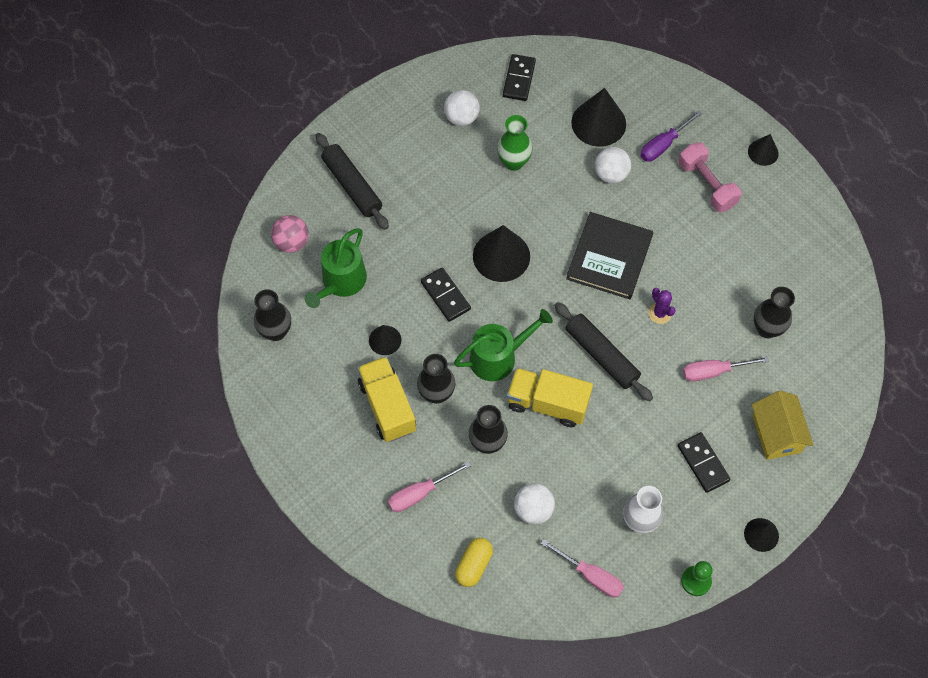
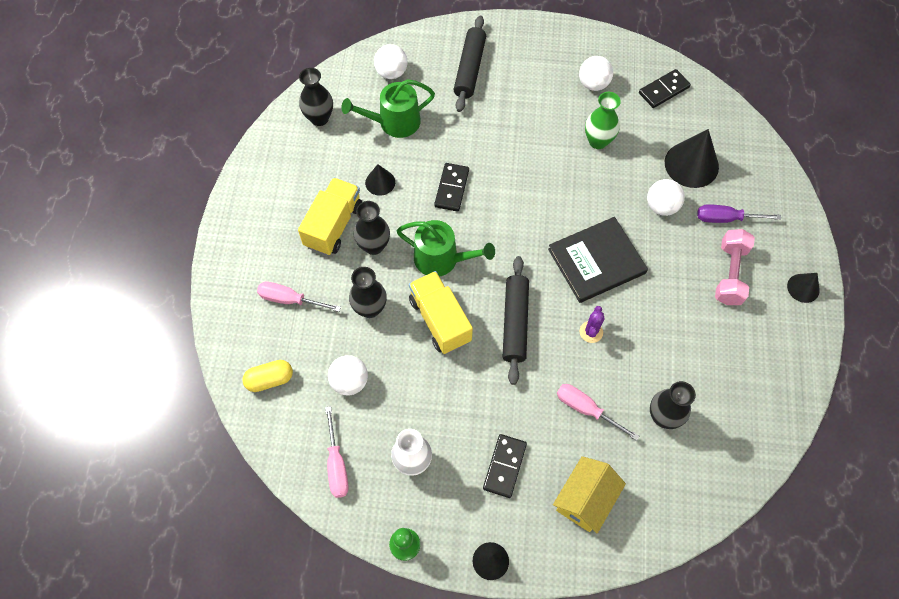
camera: 45 degrees right, 0 degrees up
pink ball [271,215,309,253] -> white ball [374,44,408,79]
black cone [473,225,530,282] -> none

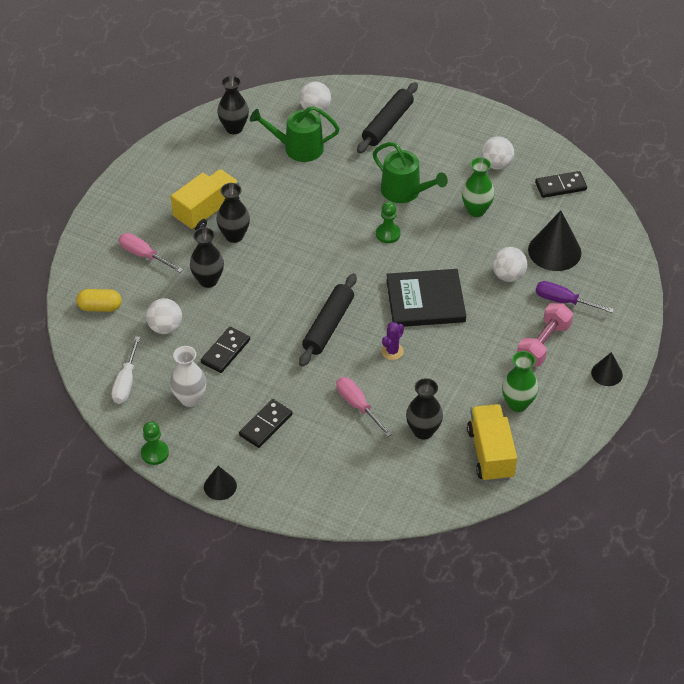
camera: 20 degrees right, 15 degrees down
pink screwdriver [325,406,349,498] -> white screwdriver [112,336,141,404]
black cone [365,164,395,196] -> none
green watering can [397,220,495,277] -> green watering can moved to [373,142,448,203]
yellow truck [409,271,473,354] -> yellow truck moved to [467,404,517,482]
black domino [434,163,469,212] -> black domino moved to [201,327,250,373]
yellow house [553,456,626,533] -> none
none -> green pawn [376,202,401,243]
none -> green vase [502,351,538,412]

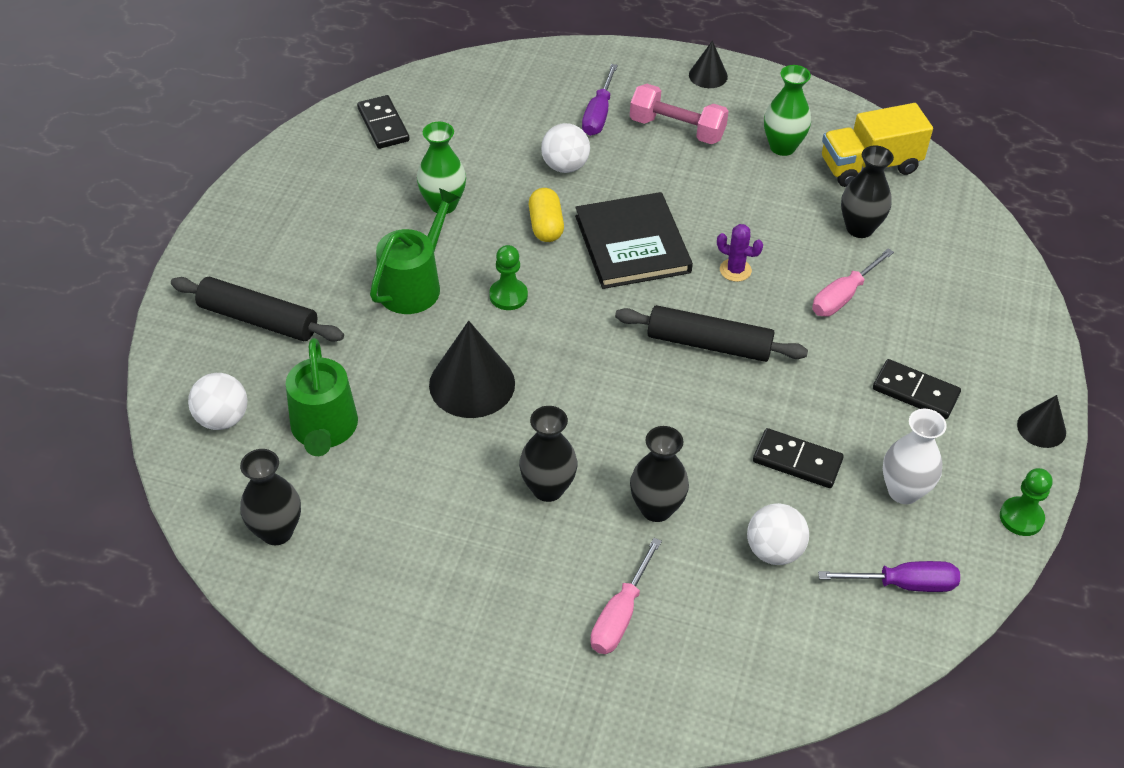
camera: 100 degrees left, 0 degrees up
yellow capsule [76,289,122,312] -> yellow capsule moved to [529,188,564,242]
white screwdriver [112,336,141,404] -> purple screwdriver [818,561,960,592]
yellow truck [171,169,239,230] -> none
white ball [481,136,514,169] -> none
black cone [528,211,581,271] -> black cone moved to [429,321,515,418]

